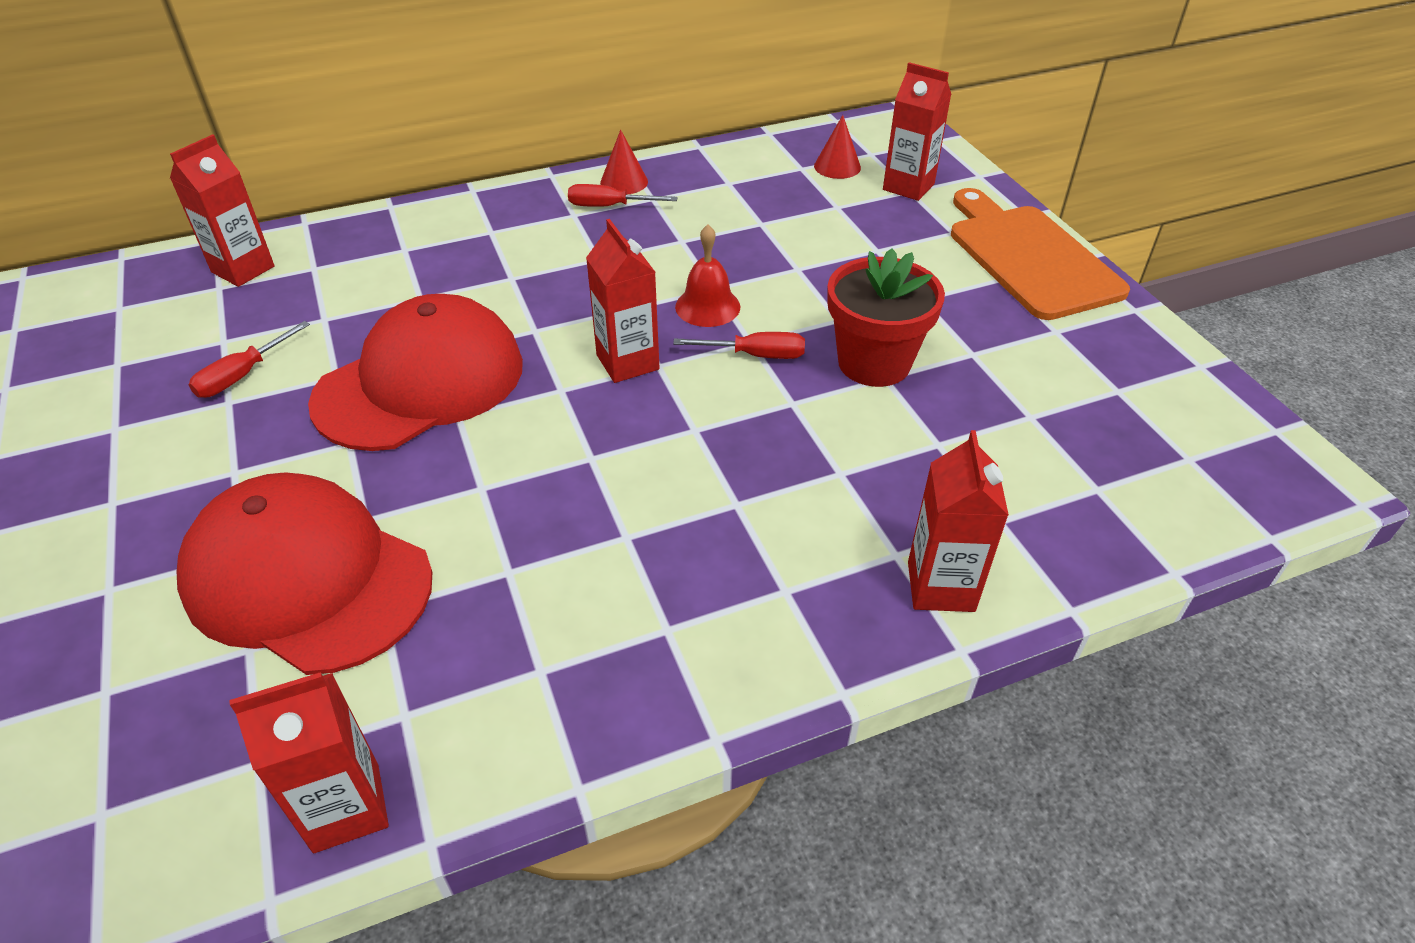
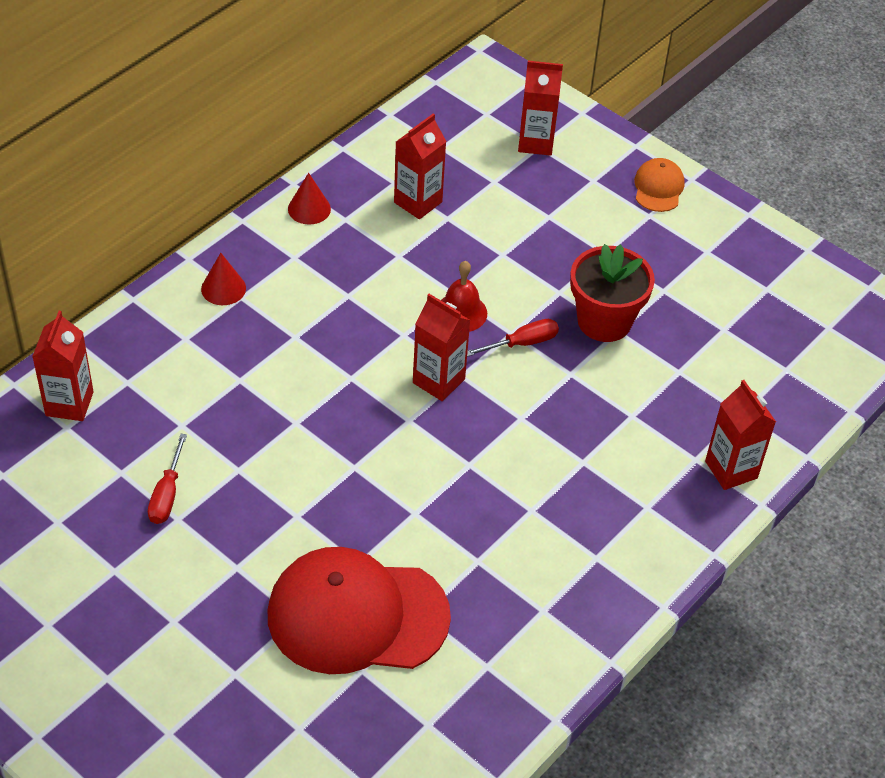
camera: 30 degrees left, 5 degrees up
red carton [229,672,389,853] -> red carton moved to [394,113,447,219]
red cap [308,294,523,451] -> none
red screwdriver [568,184,678,207] -> none
red cone [814,115,861,179] -> red cone moved to [201,253,246,305]
orange cutting board [951,188,1130,320] -> orange cap [634,158,685,212]

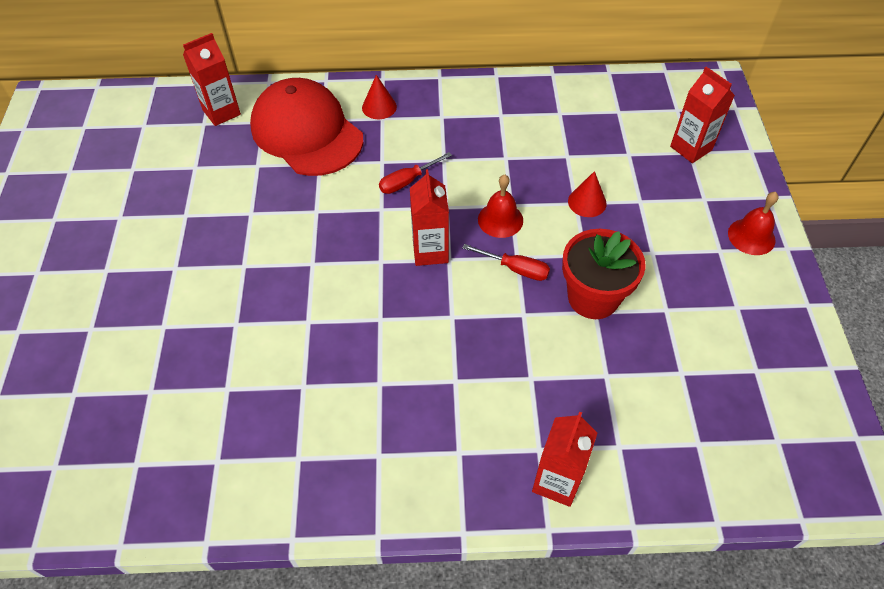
camera: 50 degrees right, 5 degrees up
red screwdriver [148,434,187,524] -> red screwdriver moved to [379,152,452,194]
red cap [268,547,451,674] -> red cap moved to [250,78,363,176]
red cone [288,173,331,225] -> red cone moved to [568,171,607,217]
red carton [394,113,447,219] -> none
orange cap [634,158,685,212] -> red bell [728,192,779,255]

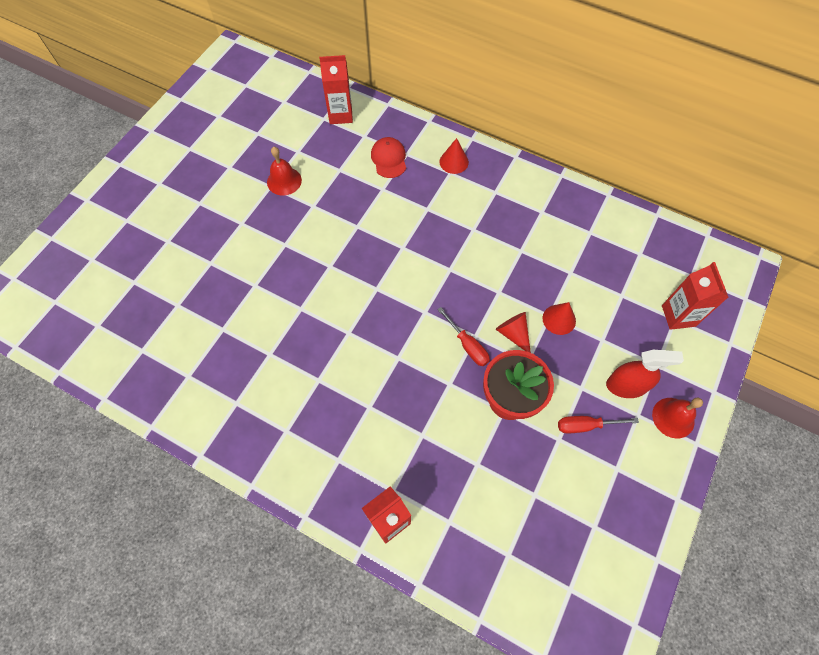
camera: 30 degrees right, 10 degrees up
red cap [250,78,363,176] -> red cap [371,137,406,178], size x0.46
red screwdriver [379,152,452,194] -> red screwdriver moved to [558,416,639,433]
red carton [410,169,449,266] -> none
red bell [478,175,523,238] -> red bell moved to [267,147,302,196]
none -> red cone [496,312,531,353]
none -> red spray bottle [606,350,684,398]

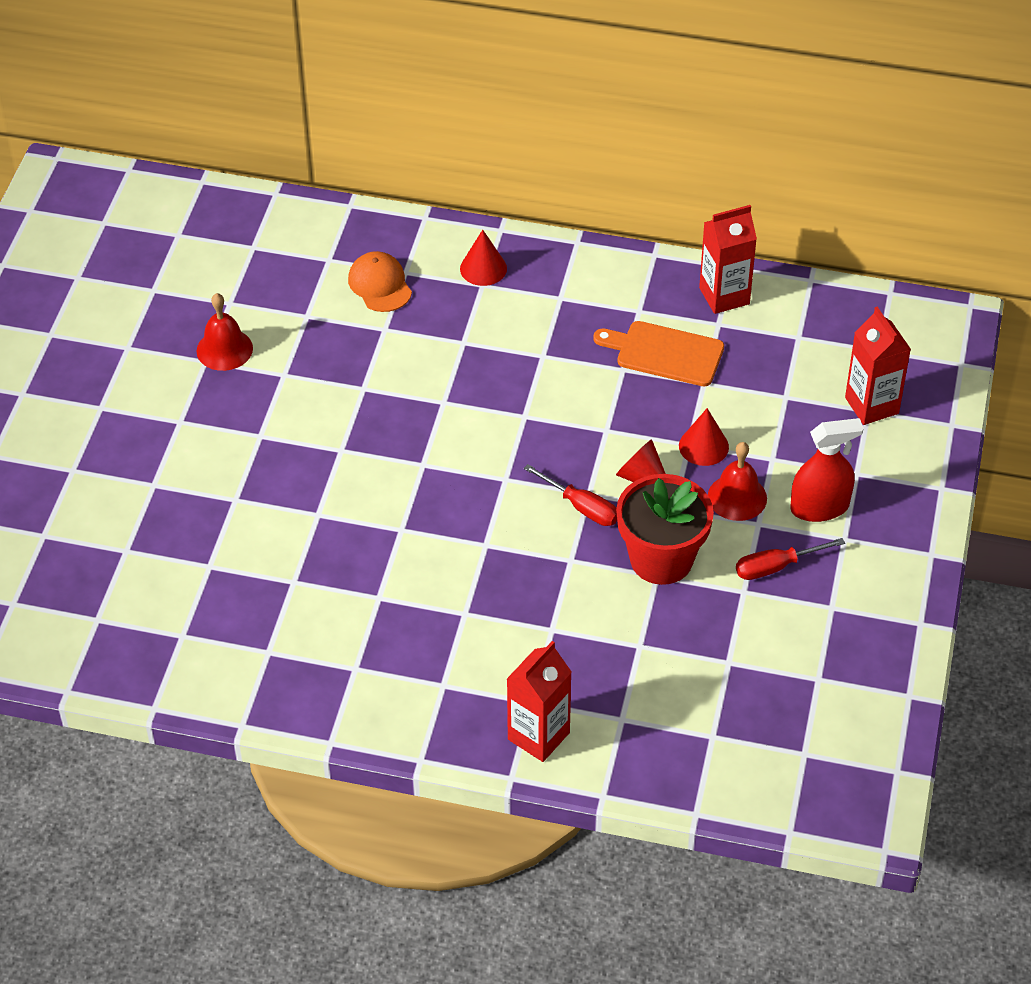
camera: 15 degrees left, 15 degrees down
red carton [319,55,353,124] -> red carton moved to [699,205,757,314]
red cap [371,137,406,178] -> orange cap [348,251,412,312]
red bell [652,398,703,438] -> red bell moved to [708,442,767,521]
none -> orange cutting board [593,321,724,387]

